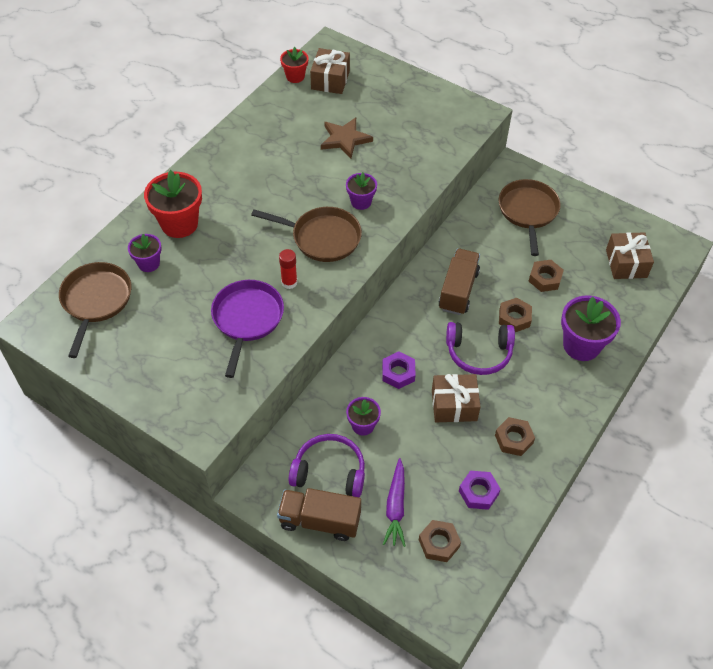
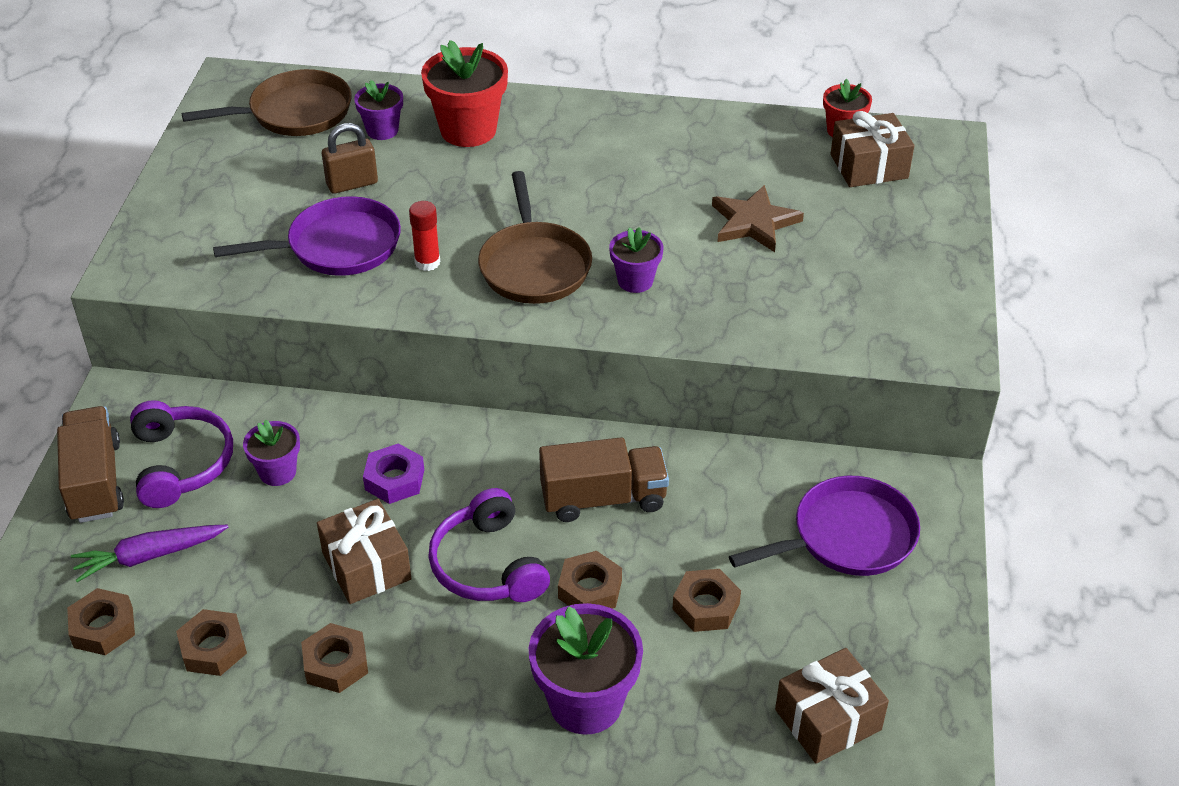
camera: 65 degrees right, 10 degrees down
purple nut [459,470,500,510] -> brown nut [176,609,247,676]
brown pan [499,179,561,256] -> purple pan [729,476,920,576]
none -> brown padlock [322,123,378,194]

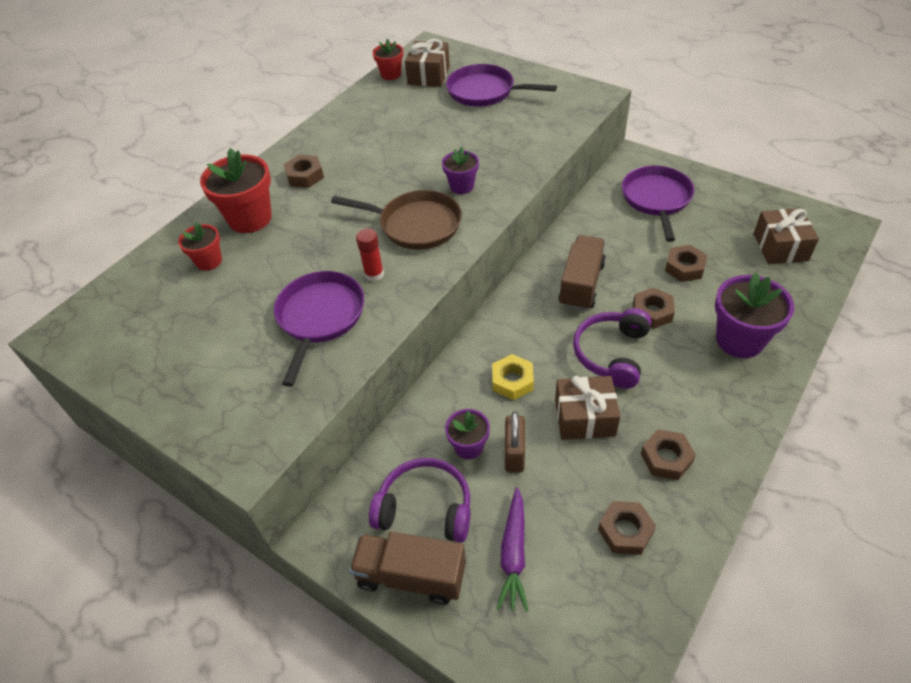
camera: 60 degrees left, 5 degrees up
brown nut [67,588,135,655] -> brown nut moved to [284,155,324,188]
brown pan [182,69,352,136] -> none
brown padlock [322,123,378,194] -> brown padlock moved to [505,412,525,473]
purple flower pot [354,80,403,140] -> red flower pot [178,222,222,271]
purple nut [363,443,424,504] -> yellow nut [492,354,534,400]
purple headphones [428,488,550,602] -> purple headphones turned 105 degrees clockwise [573,308,651,389]
brown star [712,185,804,252] -> none
none -> purple pan [446,64,557,107]

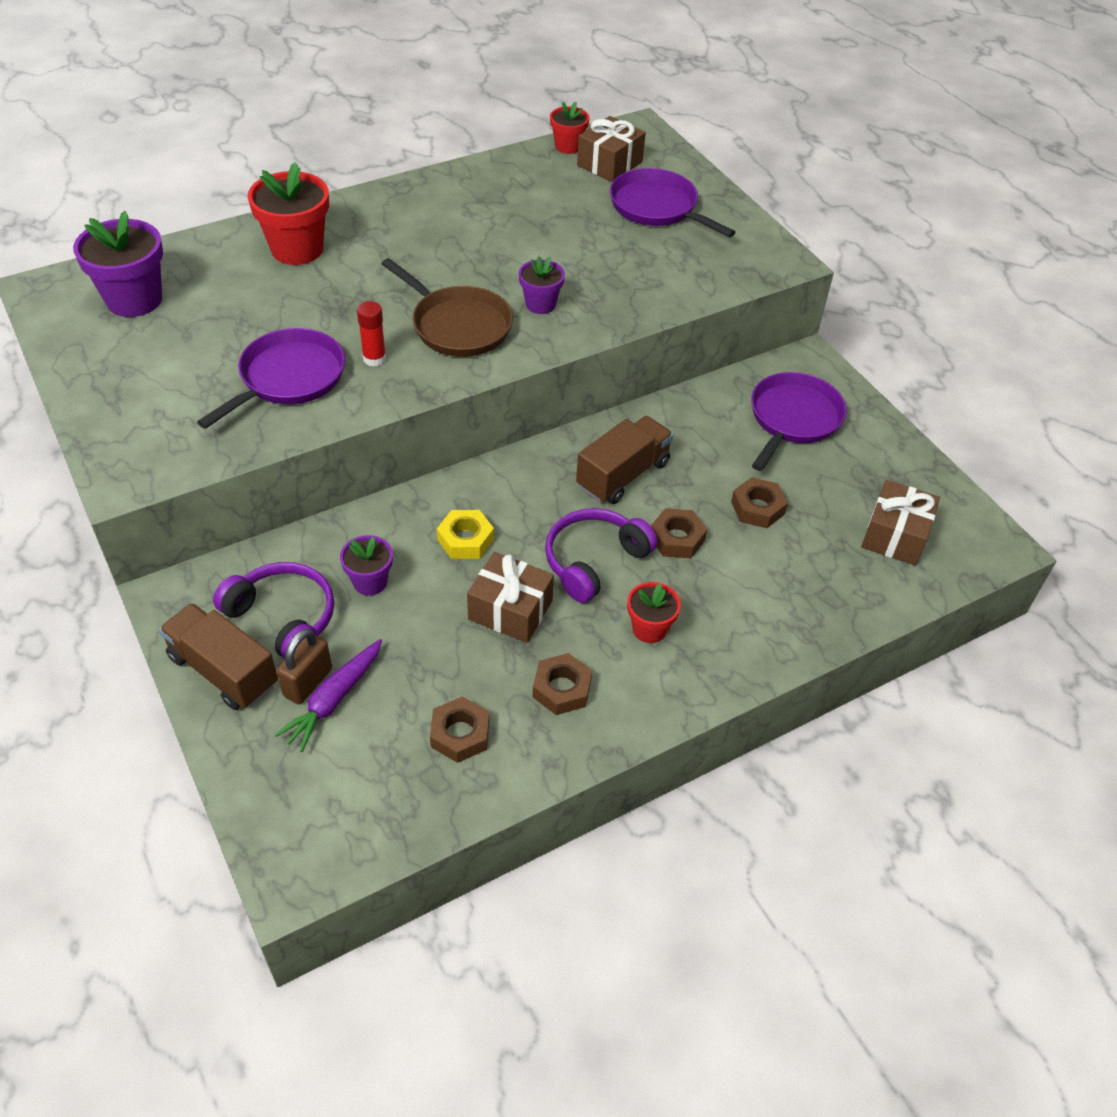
camera: 20 degrees right, 0 degrees up
red flower pot [178,222,222,271] -> red flower pot moved to [627,582,681,643]
brown nut [284,155,324,188] -> none
brown padlock [505,412,525,473] -> brown padlock moved to [277,628,332,705]
purple flower pot [715,272,794,358] -> purple flower pot moved to [73,211,163,317]

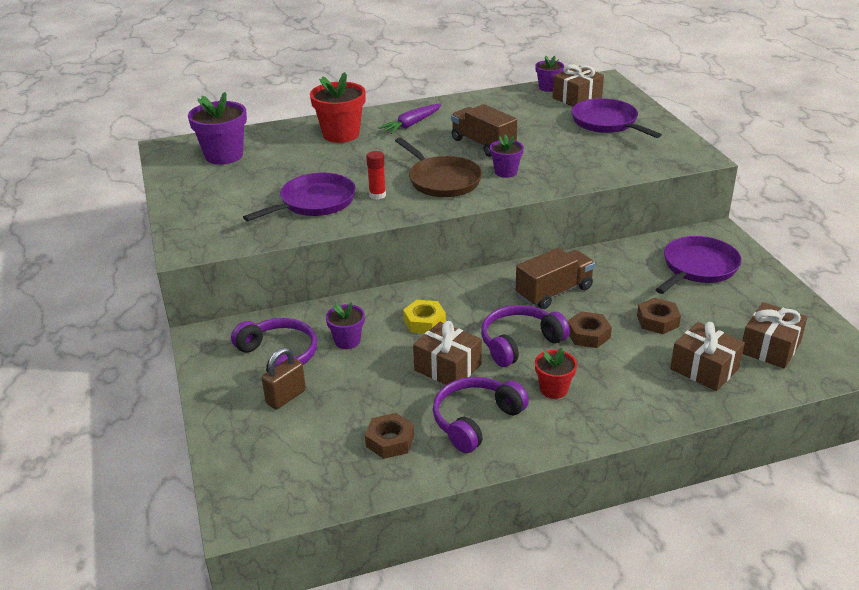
camera: 15 degrees right, 15 degrees down
brown truck [159,603,278,710] -> brown truck moved to [451,104,517,157]
purple carrot [275,639,382,752] -> purple carrot moved to [378,104,441,134]
brown nut [533,653,592,715] -> purple headphones [433,377,529,453]
red flower pot [550,102,589,154] -> purple flower pot [535,55,564,92]
none -> brown gift [670,322,745,391]

